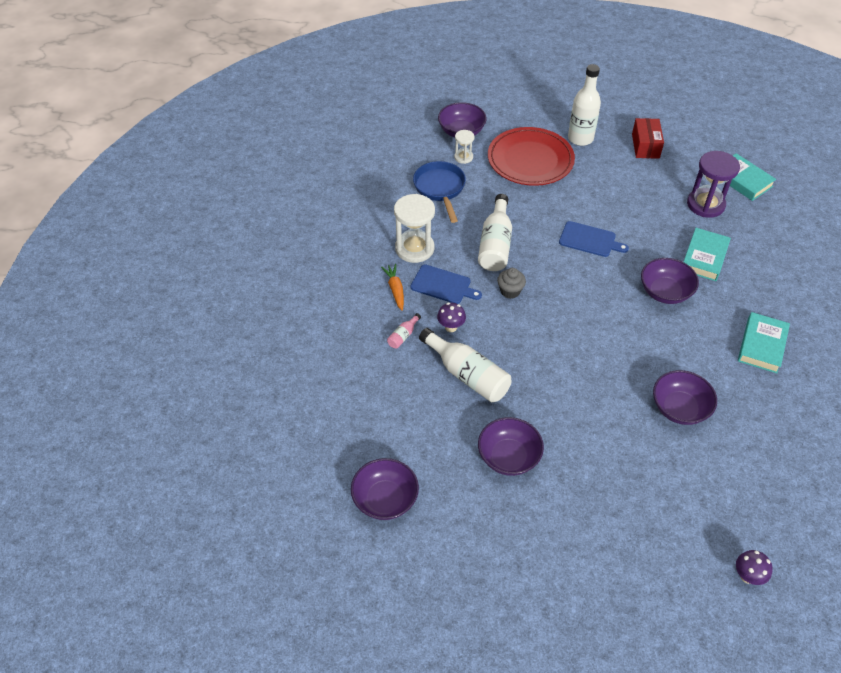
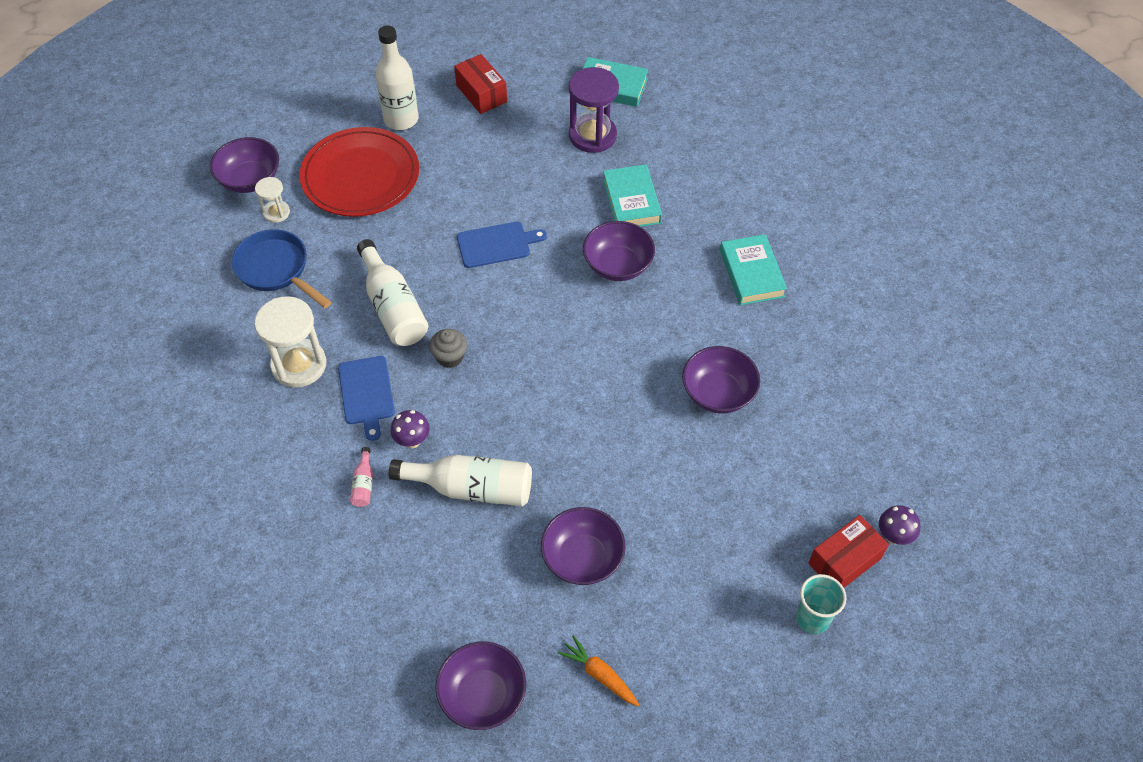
camera: 35 degrees left, 5 degrees up
orange carrot [381,264,404,311] -> orange carrot moved to [558,635,639,706]
blue cutting board [410,265,482,304] -> blue cutting board turned 90 degrees clockwise [338,356,395,441]
none -> turquoise cup [796,574,846,634]
none -> red box [808,515,889,588]

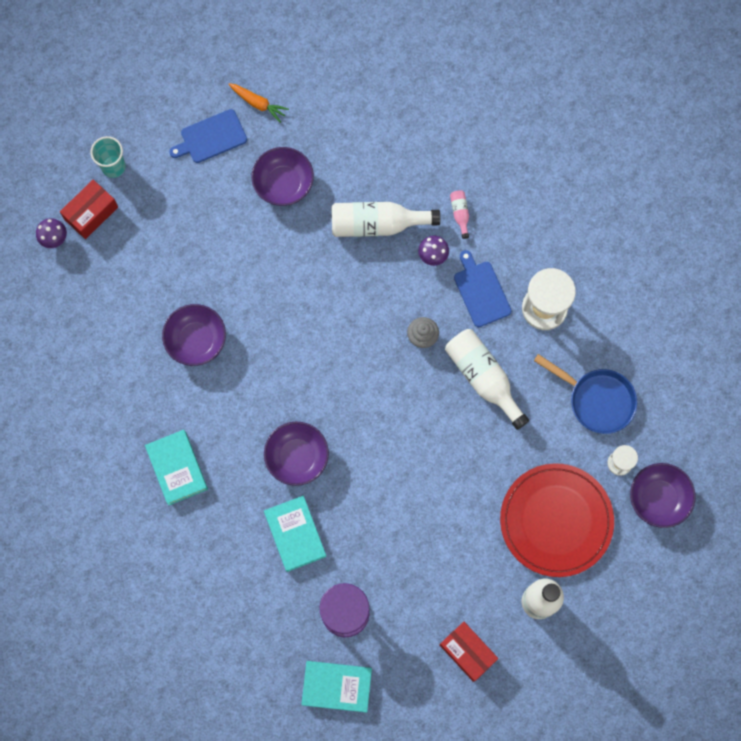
camera: 170 degrees right, 20 degrees up
purple bowl [435,641,526,730] -> none
blue cutting board [457,222,547,268] -> blue cutting board moved to [169,109,247,163]

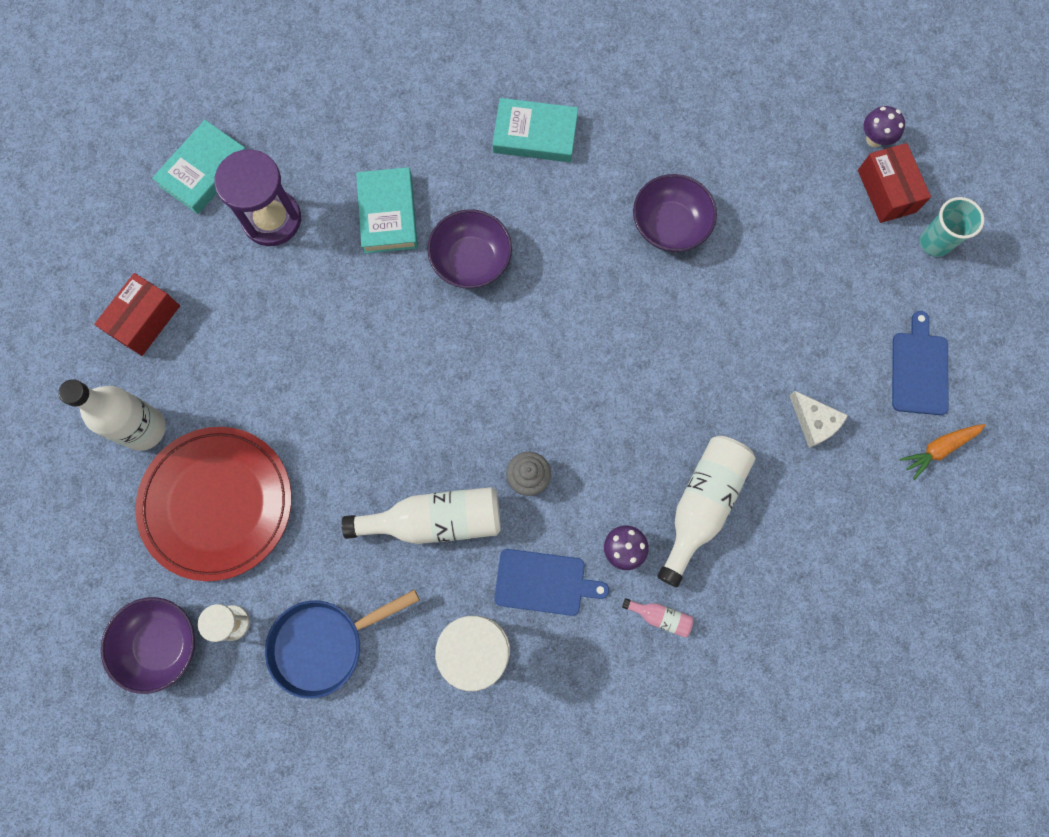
camera: 120 degrees right, 0 degrees up
purple bowl [251,147,314,206] -> white cheese [789,391,848,448]
turquoise book [264,496,327,572] -> turquoise book turned 75 degrees clockwise [356,167,418,254]
red box [440,622,498,682] -> red box turned 45 degrees counterclockwise [94,273,180,356]

